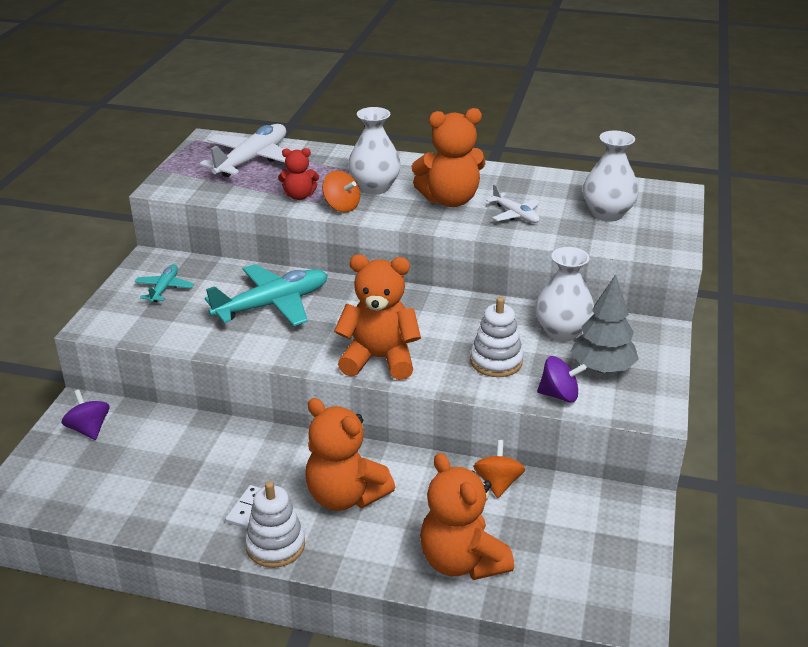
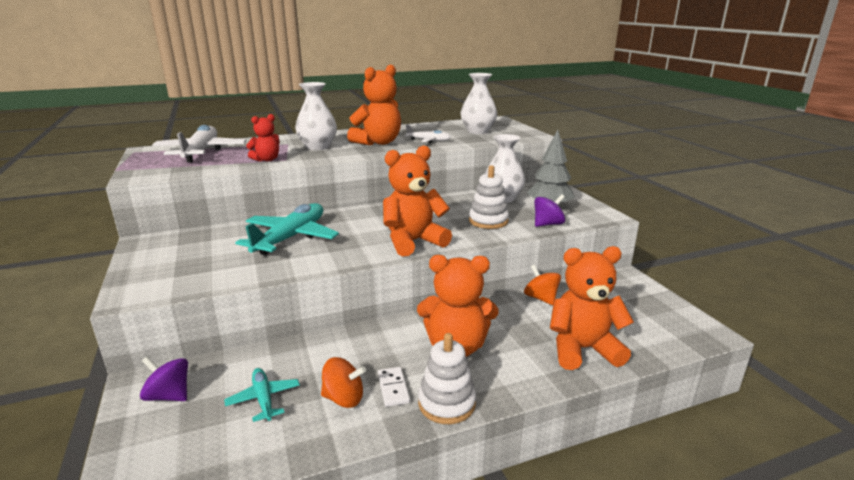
camera: 35 degrees left, 10 degrees down
turquoise plane [134,264,194,302] -> turquoise plane moved to [224,368,300,422]
orange spinning top [322,170,360,212] -> orange spinning top moved to [321,357,366,408]
orange teddy bear [420,453,514,580] -> orange teddy bear turned 150 degrees clockwise [550,246,634,370]

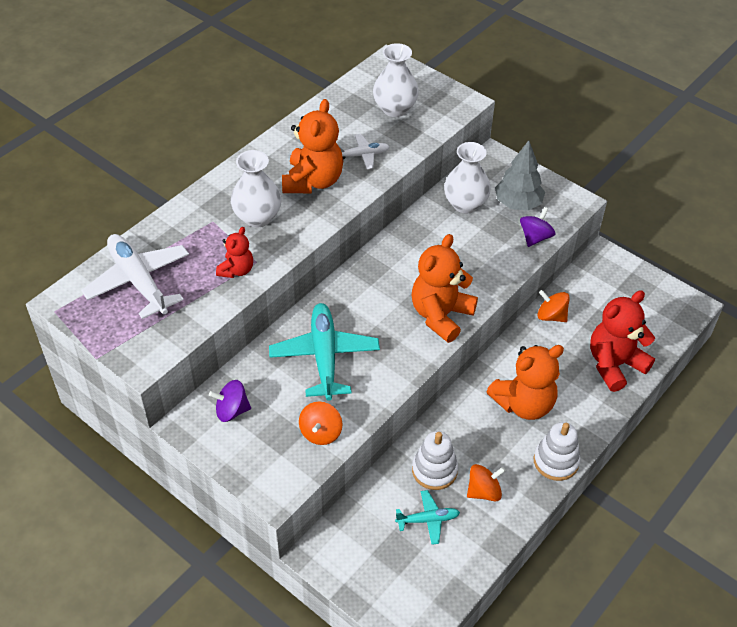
camera: 30 degrees left, 25 degrees up
purple spinning top [140,357,188,401] -> purple spinning top moved to [209,380,251,422]
turquoise plane [224,368,300,422] -> turquoise plane turned 135 degrees clockwise [395,490,460,545]
white domino [378,367,410,407] -> none
white stacking toy [469,165,509,229] -> white stacking toy moved to [412,431,458,490]
orange teddy bear [550,246,634,370] -> red teddy bear [590,290,655,392]
none -> orange spinning top [299,402,342,445]

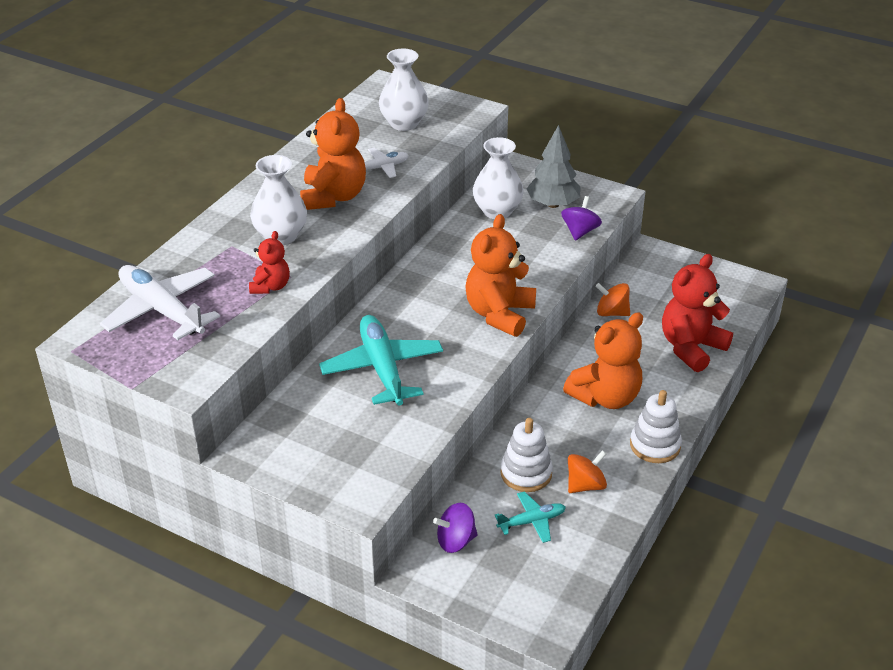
camera: 10 degrees left, 10 degrees down
purple spinning top [209,380,251,422] -> purple spinning top moved to [433,503,478,553]
orange spinning top [299,402,342,445] -> none

